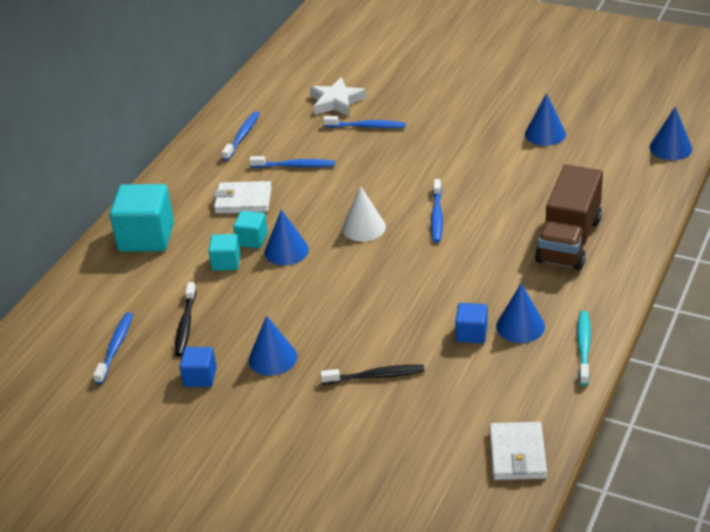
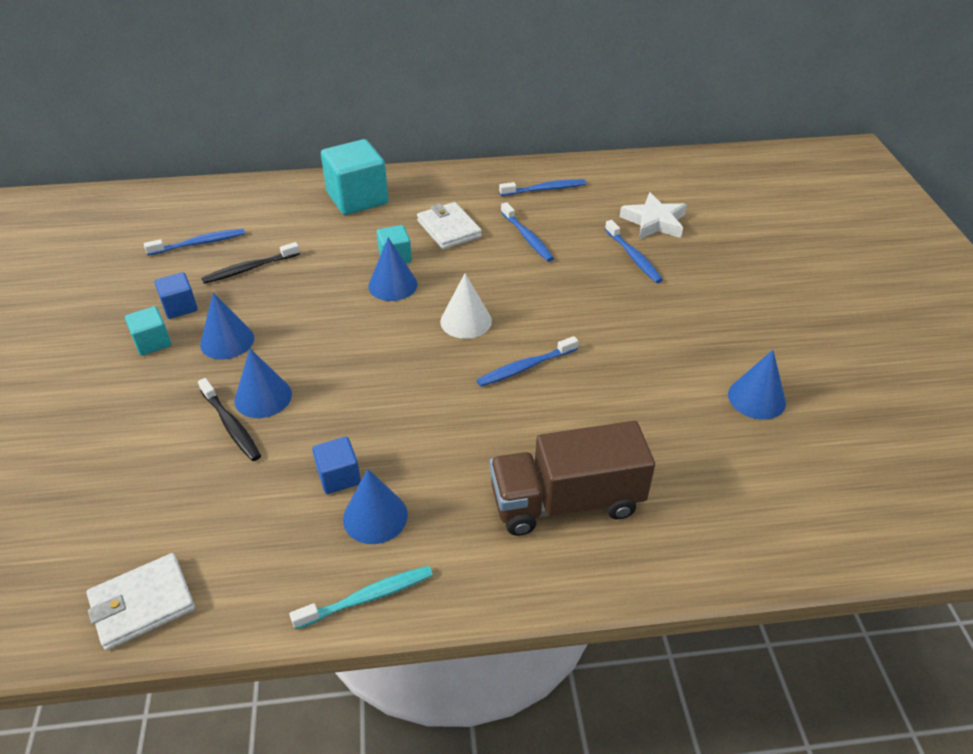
camera: 55 degrees right, 5 degrees up
turquoise cube [208,234,240,271] -> turquoise cube moved to [125,306,171,356]
blue cone [650,107,692,160] -> blue cone moved to [234,349,292,418]

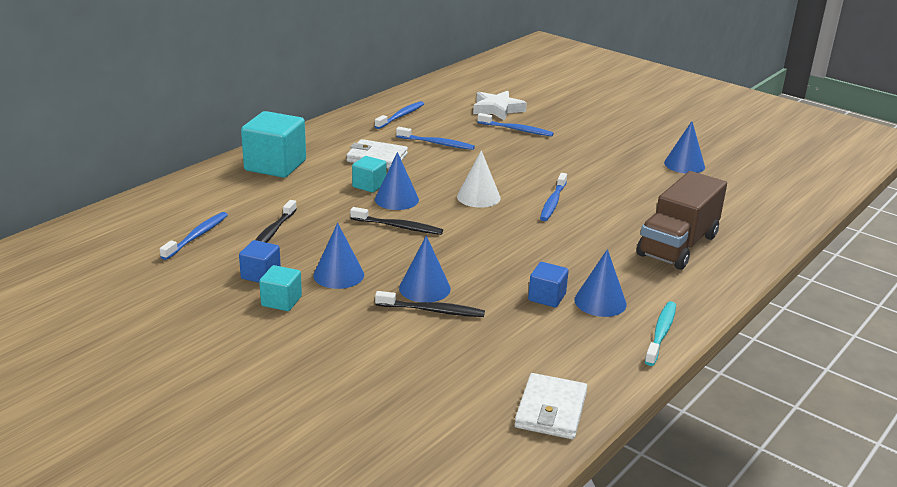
camera: 45 degrees left, 15 degrees down
none -> black toothbrush [350,207,443,235]

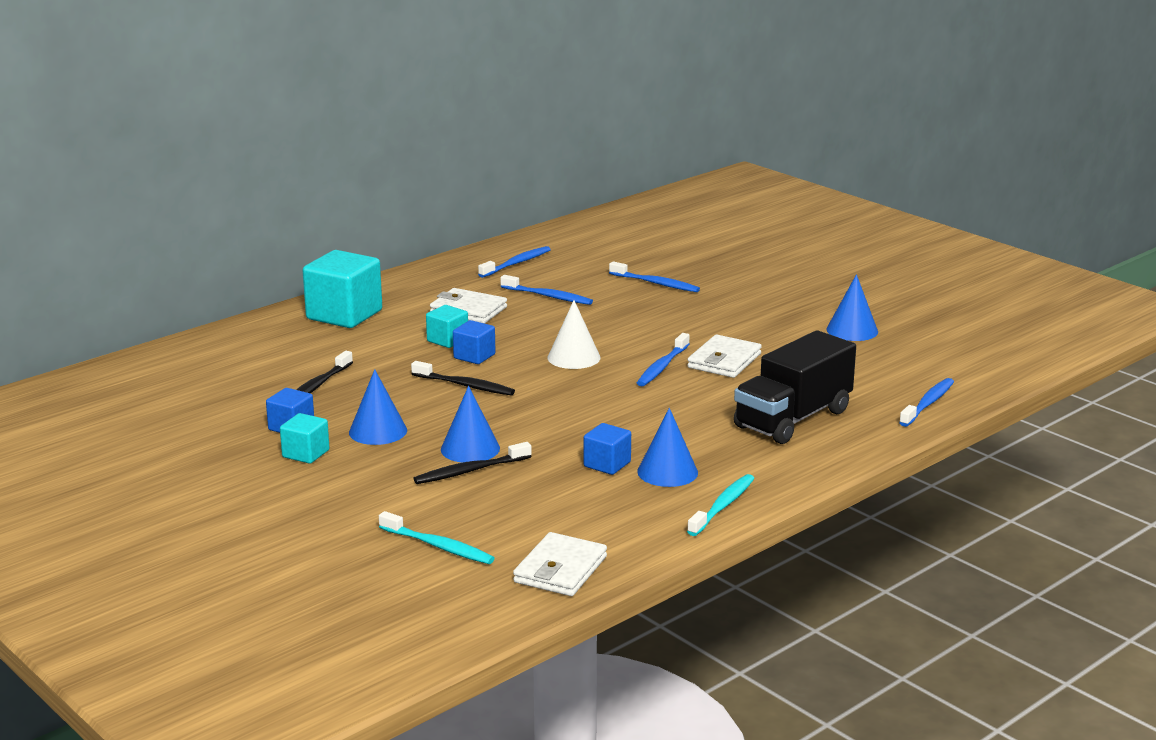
camera: 10 degrees right, 5 degrees down
blue toothbrush [160,212,228,260] -> blue toothbrush moved to [899,378,954,427]
blue cone [375,152,419,210] -> blue cube [453,320,496,364]
black toothbrush [375,291,485,317] -> black toothbrush turned 135 degrees clockwise [414,442,532,484]
white star [473,91,527,121] -> none
brown truck [637,171,727,270] -> black truck [734,330,856,444]
none -> turquoise toothbrush [379,511,495,564]
none -> white wallet [687,335,762,378]

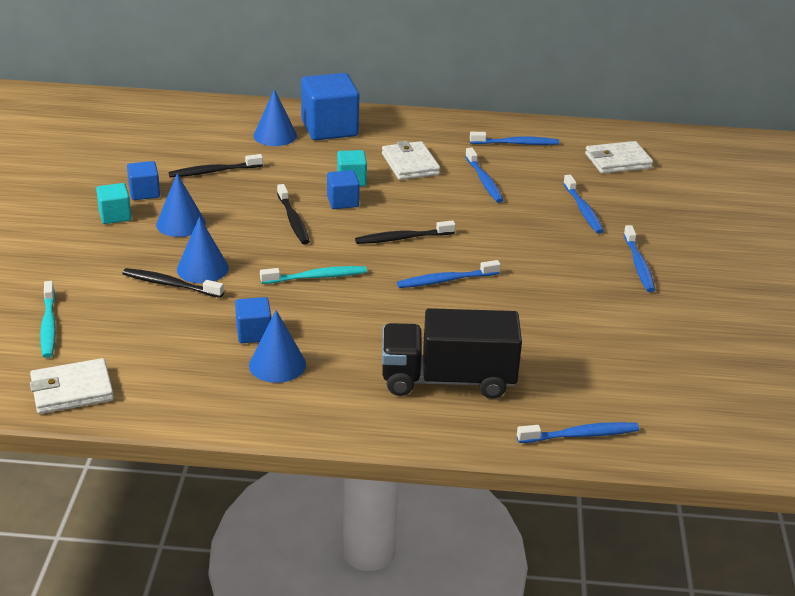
camera: 45 degrees right, 10 degrees up
turquoise cube [303,250,382,328] -> blue cube [301,73,359,140]
white cone [548,300,601,369] -> black toothbrush [355,221,456,244]
white wallet [687,335,762,378] -> white wallet moved to [585,141,653,174]
turquoise toothbrush [687,474,755,536] -> turquoise toothbrush moved to [260,266,367,284]
blue cone [827,274,878,341] -> blue cone moved to [254,89,297,146]
none -> blue toothbrush [624,225,655,292]

